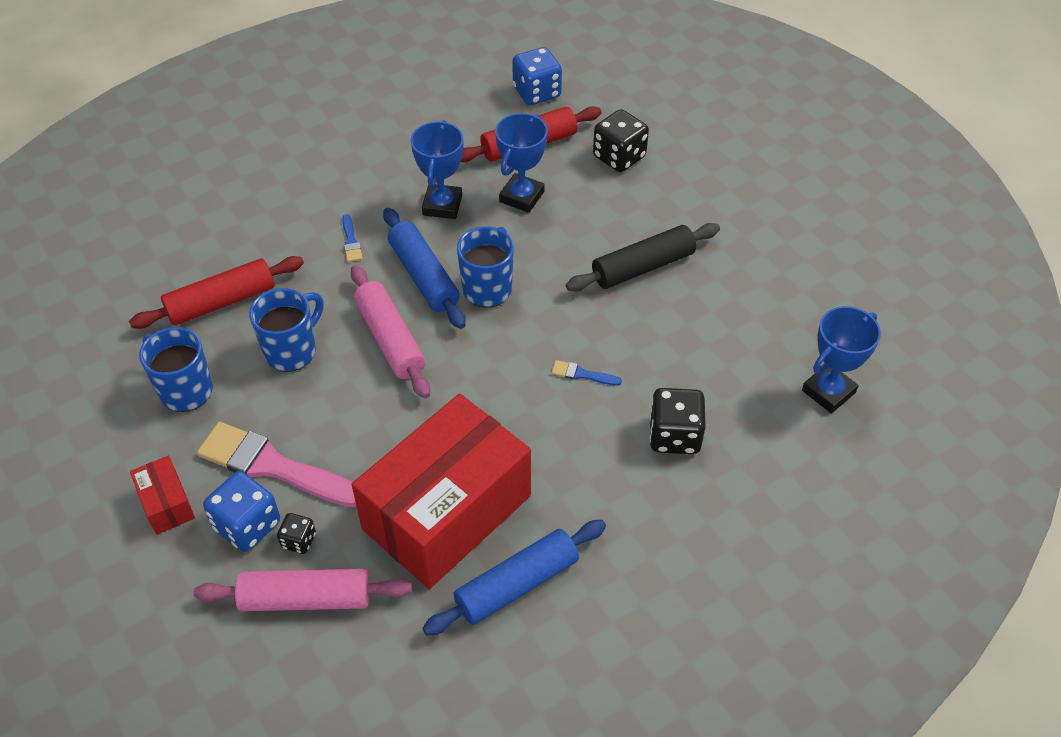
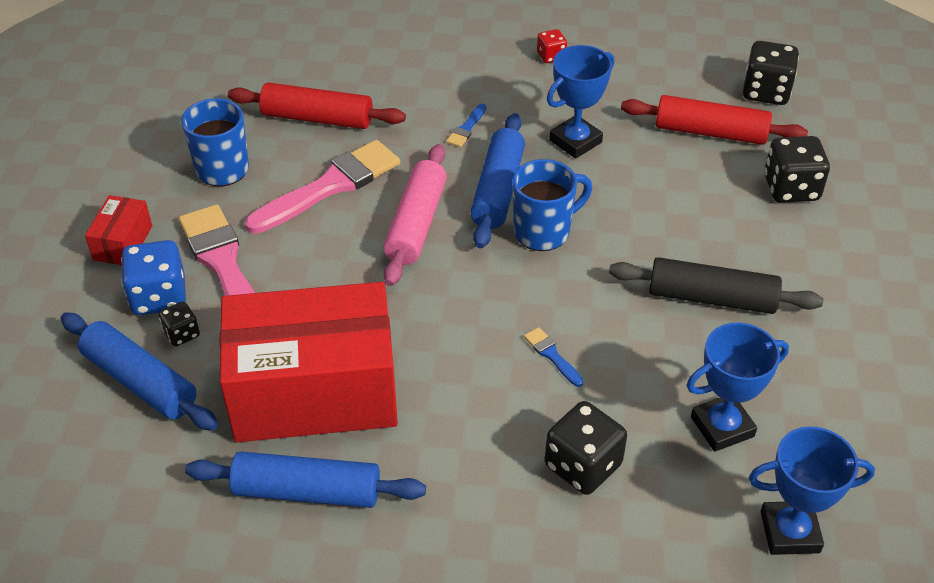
camera: 40 degrees right, 5 degrees down
pink rolling pin [194,569,412,611] -> blue rolling pin [61,313,218,431]
blue mug [249,288,323,372] -> pink brush [245,140,400,234]
blue trophy [495,113,548,213] -> blue trophy moved to [686,322,789,452]
blue dice [512,47,562,105] -> black dice [743,41,799,105]
none -> red dice [537,29,567,63]

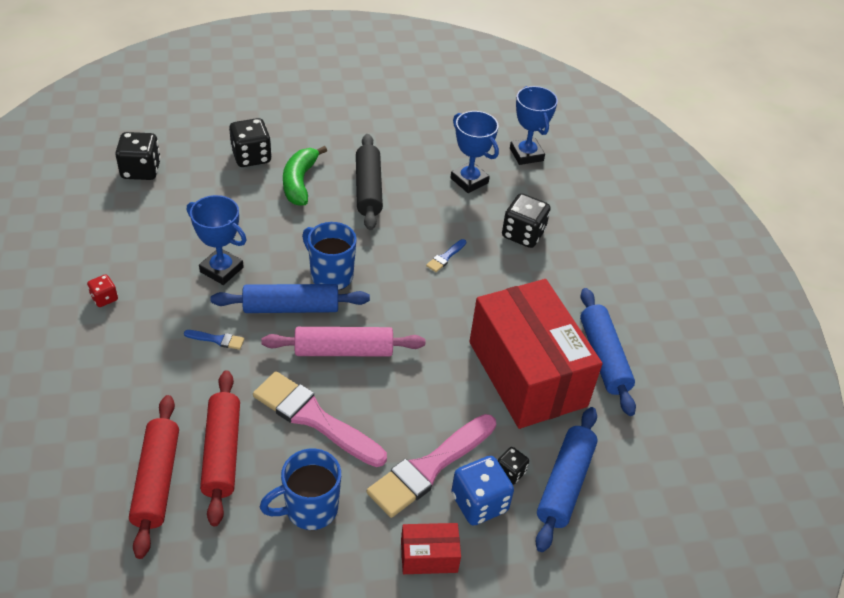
camera: 110 degrees left, 0 degrees up
red rolling pin [621,95,808,145] -> red rolling pin moved to [129,395,179,559]
none -> green banana [283,146,327,206]

